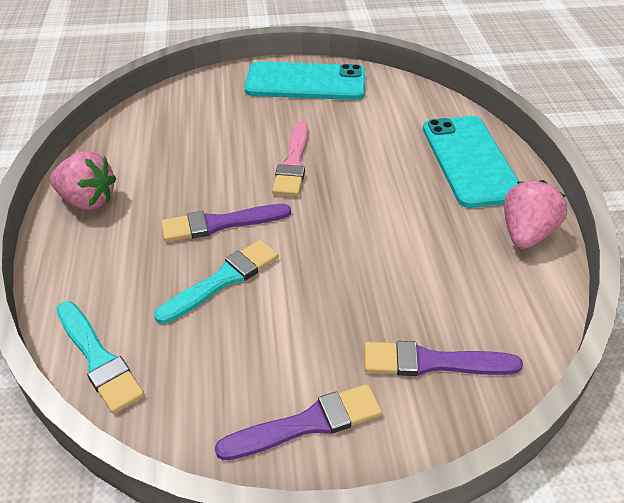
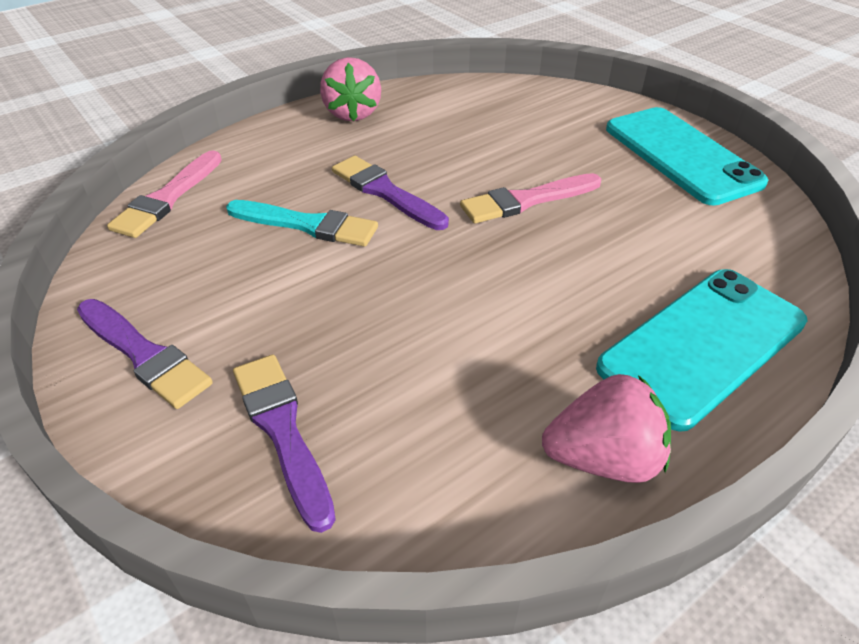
camera: 60 degrees right, 0 degrees up
turquoise brush [56,301,145,414] -> pink brush [107,150,222,238]

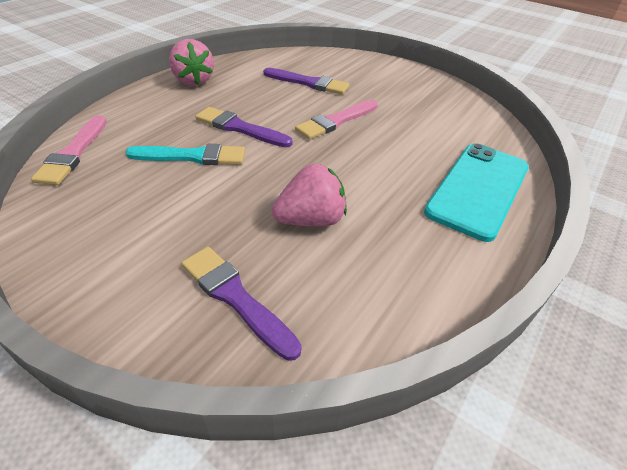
camera: 20 degrees left, 0 degrees up
purple brush [77,299,213,409] -> purple brush moved to [263,68,350,95]
pink strawberry [542,374,671,483] -> pink strawberry moved to [272,164,347,227]
turquoise phone [606,107,768,206] -> none

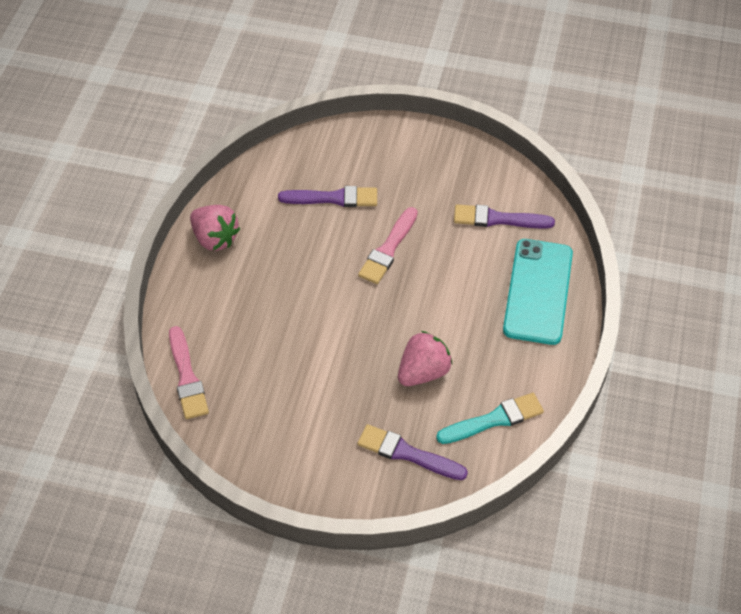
camera: 20 degrees left, 10 degrees up
turquoise brush [125,144,245,165] -> turquoise brush moved to [436,393,544,444]
purple brush [195,107,293,147] -> purple brush moved to [454,204,555,229]

